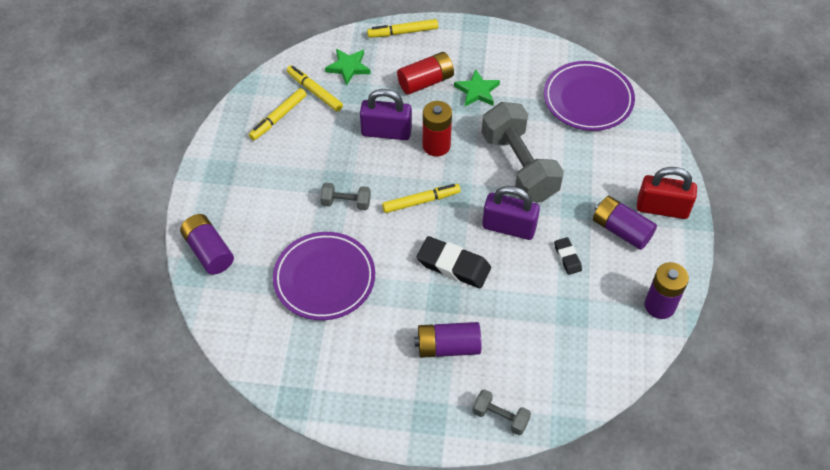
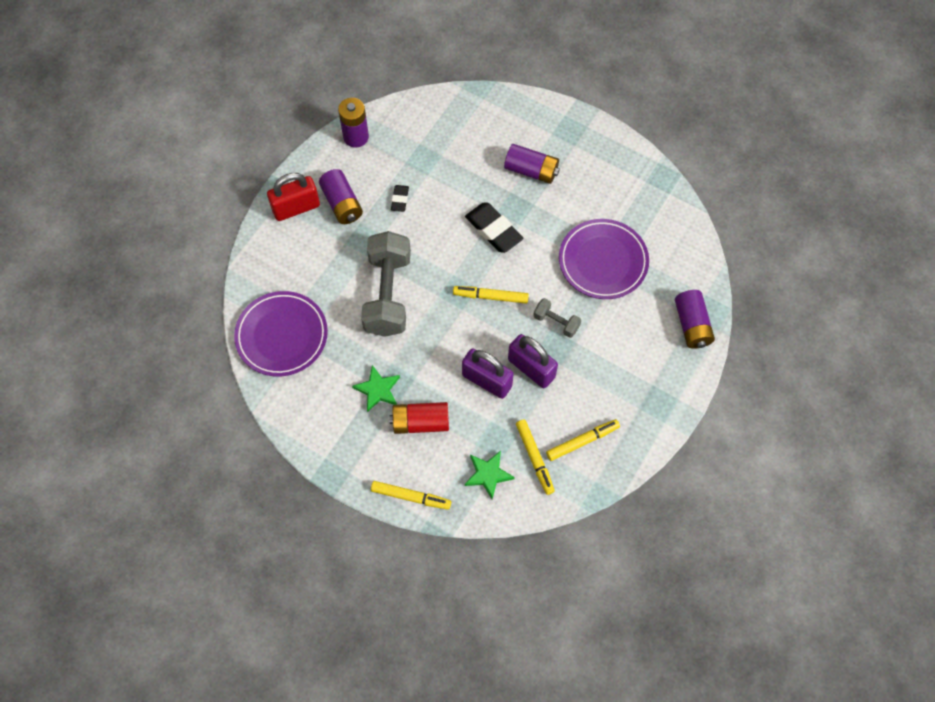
camera: 155 degrees left, 10 degrees up
red battery [423,101,452,157] -> none
grey dumbbell [473,389,531,435] -> none
purple padlock [482,186,540,240] -> purple padlock moved to [508,334,558,388]
red padlock [637,167,697,219] -> red padlock turned 60 degrees counterclockwise [267,173,320,221]

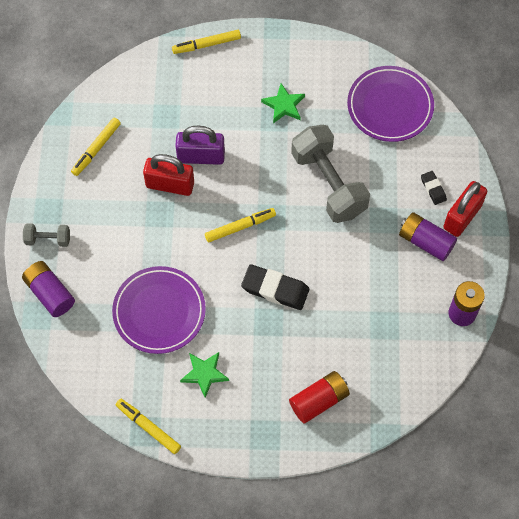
camera: 150 degrees right, 0 degrees up
red battery [389,402,449,434] -> red battery moved to [289,371,350,423]
black eraser [391,185,409,212] -> black eraser moved to [421,171,447,205]
green star [465,451,515,499] -> green star moved to [180,352,229,398]
purple battery [504,144,560,184] -> none
purple padlock [508,334,558,388] -> red padlock [143,154,194,196]
yellow marker [516,420,555,495] -> yellow marker moved to [116,399,181,454]
grey dumbbell [533,298,581,338] -> grey dumbbell moved to [23,223,70,247]

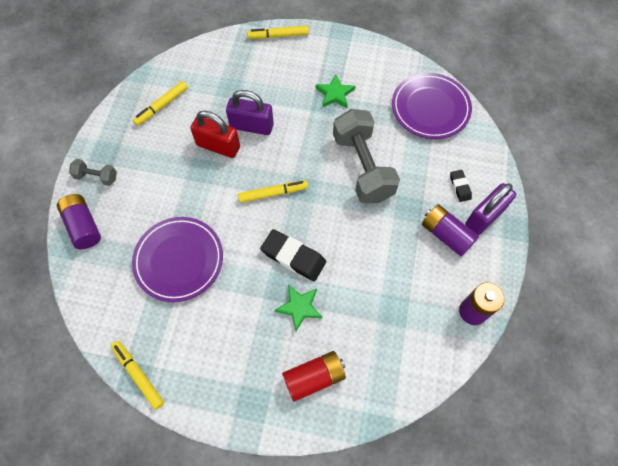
camera: 10 degrees right, 0 degrees up
green star [180,352,229,398] -> green star moved to [275,285,322,331]
red padlock [443,181,487,237] -> purple padlock [465,183,516,235]

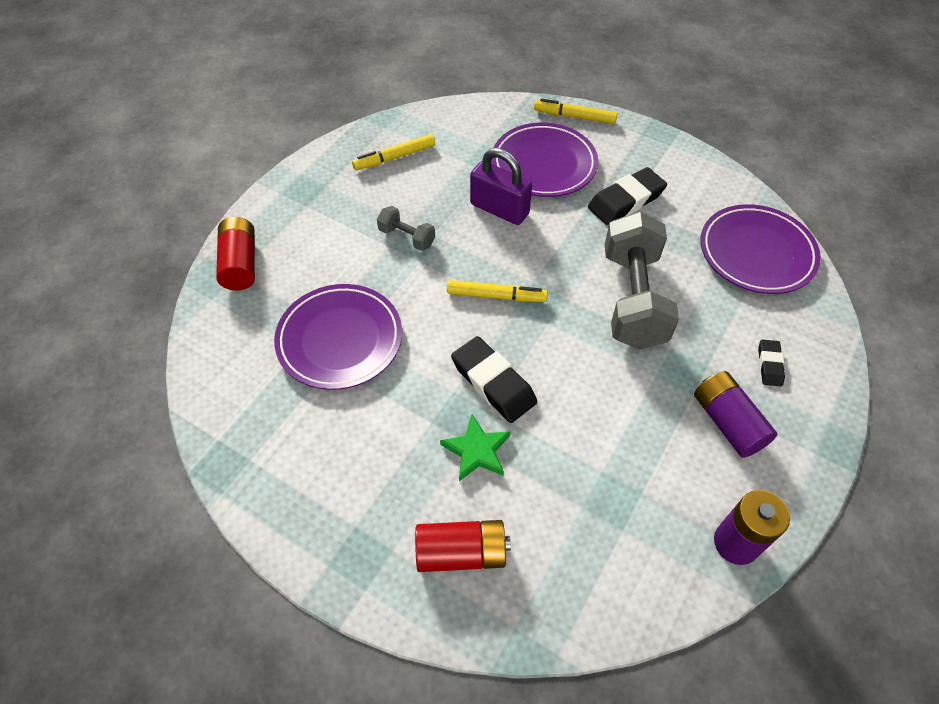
camera: 20 degrees right, 10 degrees down
purple battery [57,194,101,249] -> red battery [216,217,255,291]
grey dumbbell [69,159,117,186] -> grey dumbbell moved to [377,206,435,251]
yellow marker [111,341,164,410] -> none
red padlock [190,111,240,158] -> none
green star [315,74,355,108] -> black eraser [588,167,667,225]
purple padlock [465,183,516,235] -> none
none -> purple plate [492,123,598,197]

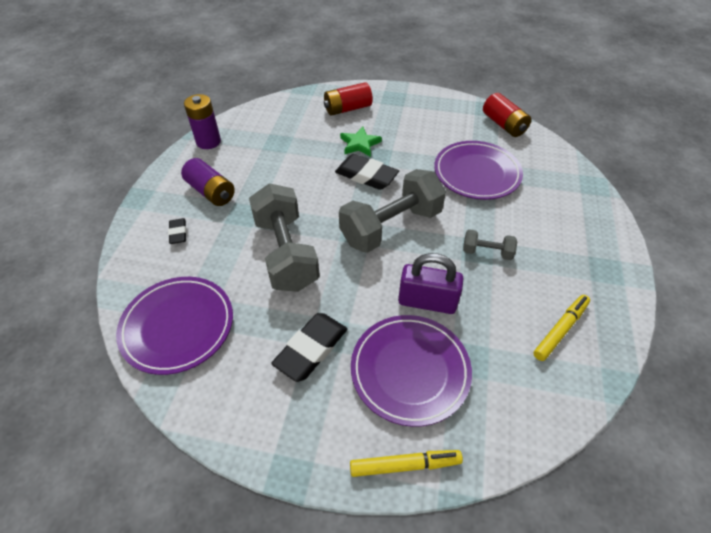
camera: 160 degrees right, 5 degrees down
red battery [216,217,255,291] -> red battery moved to [483,93,531,137]
yellow marker [447,280,548,302] -> grey dumbbell [339,169,446,253]

